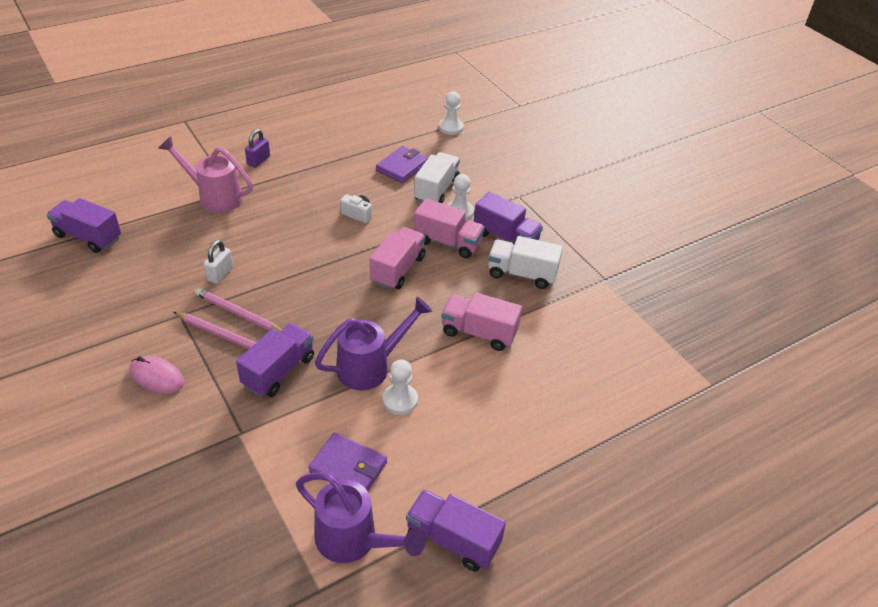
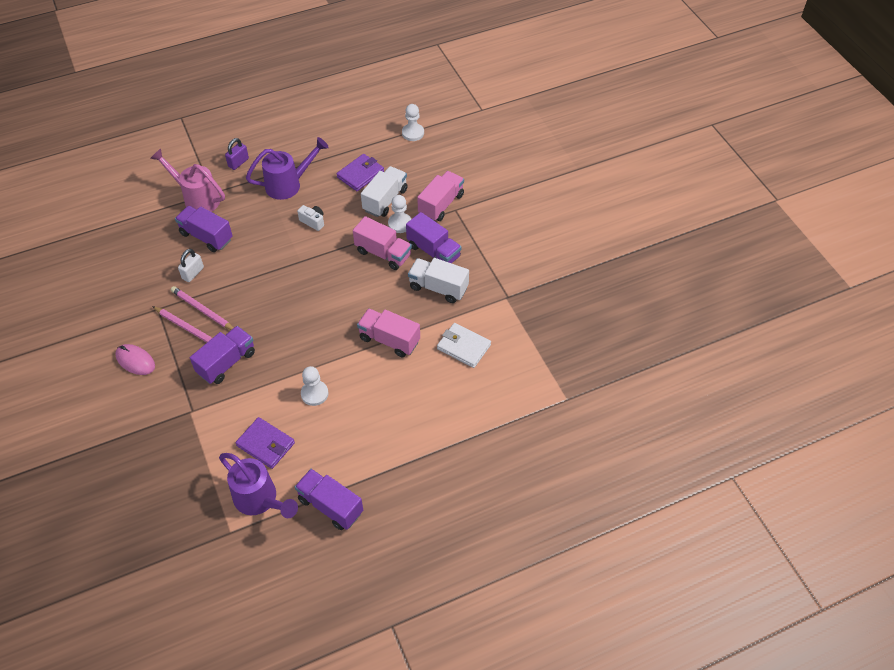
camera: 10 degrees right, 10 degrees up
purple truck [47,198,121,253] -> purple truck moved to [175,206,233,252]
purple watering can [315,297,432,390] -> purple watering can moved to [246,137,329,200]
pink truck [370,227,426,290] -> pink truck moved to [417,171,464,221]
none -> white wallet [437,323,491,368]

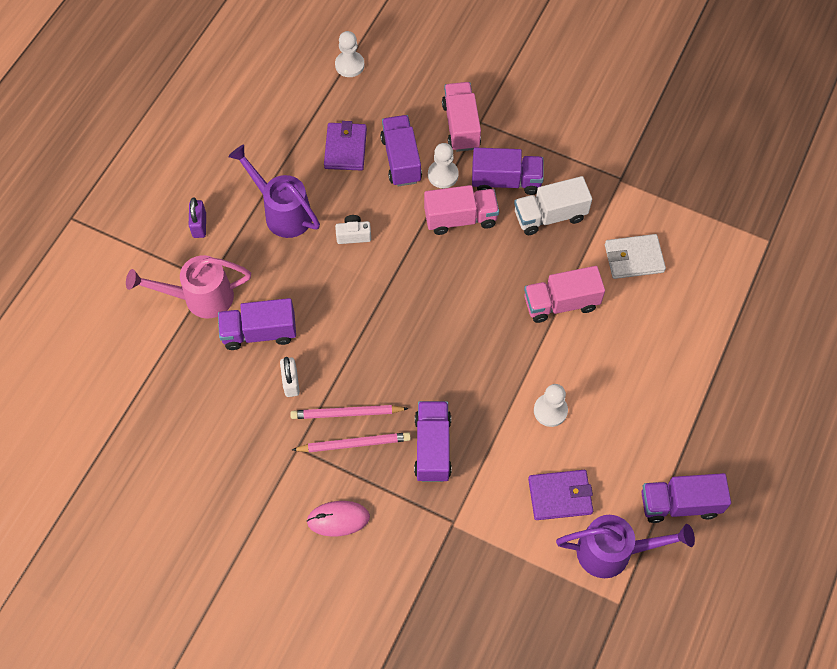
camera: 40 degrees left, 10 degrees up
purple watering can [246,137,329,200] -> purple watering can turned 75 degrees counterclockwise [228,144,320,238]
white truck [361,166,408,217] -> purple truck [380,115,422,187]

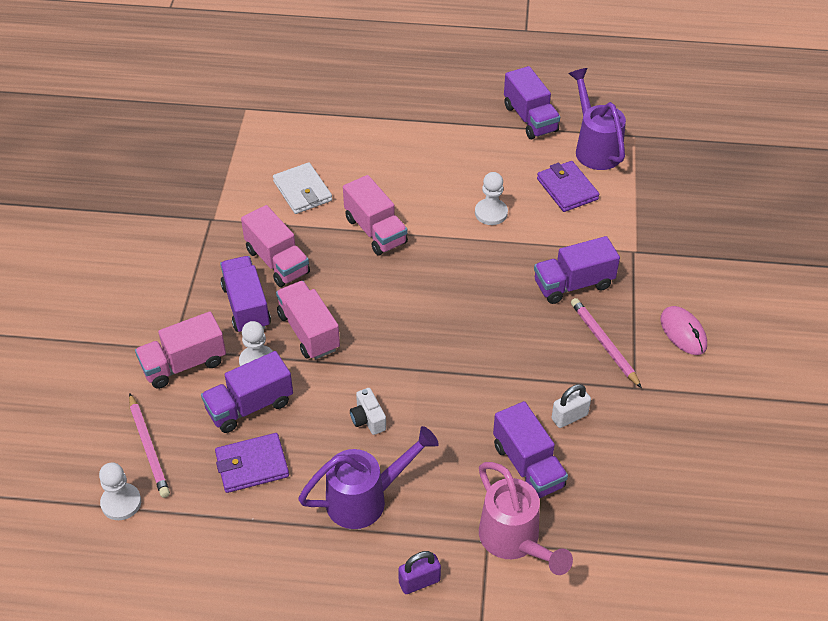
camera: 110 degrees left, 15 degrees down
purple watering can [228,144,320,238] -> purple watering can turned 135 degrees counterclockwise [298,426,439,529]
pink pencil [290,405,409,419] -> pink pencil moved to [129,393,170,498]
white truck [514,176,592,235] -> pink truck [241,205,310,287]

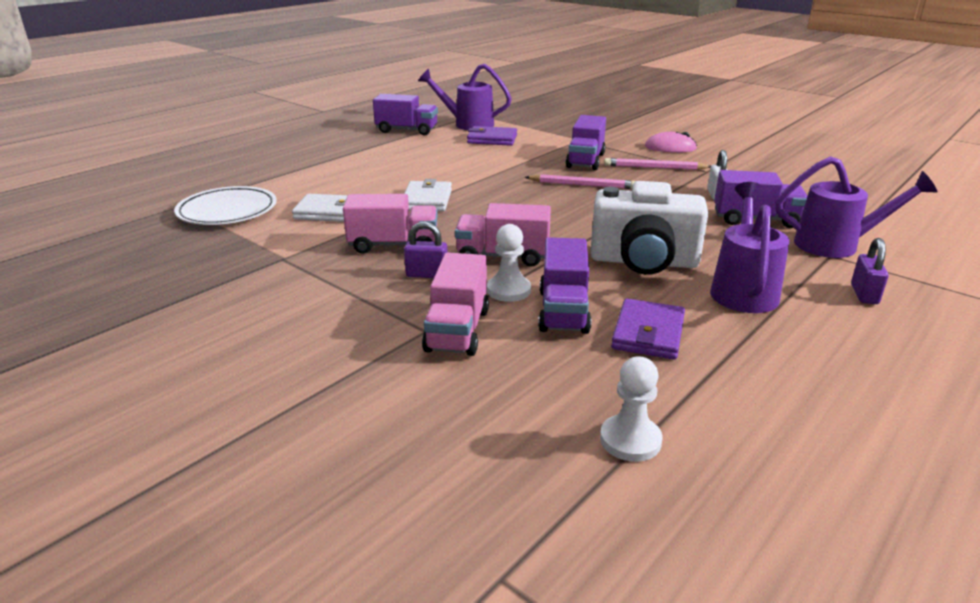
camera: 55 degrees left, 20 degrees down
pink pencil [129,393,170,498] -> pink pencil moved to [525,174,635,189]
purple truck [220,256,271,332] -> purple padlock [404,221,448,278]
pink truck [343,175,408,256] -> white wallet [404,179,452,211]
white camera [350,388,386,435] -> white camera [590,181,708,275], size x2.40
white pawn [475,172,508,225] -> none
pink watering can [479,462,573,575] -> purple watering can [776,156,938,258]
none -> white plate [174,186,277,225]

